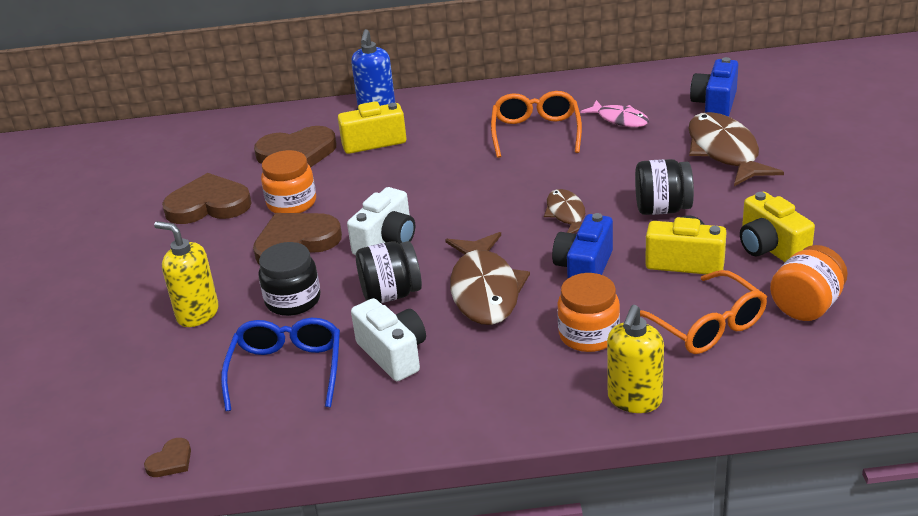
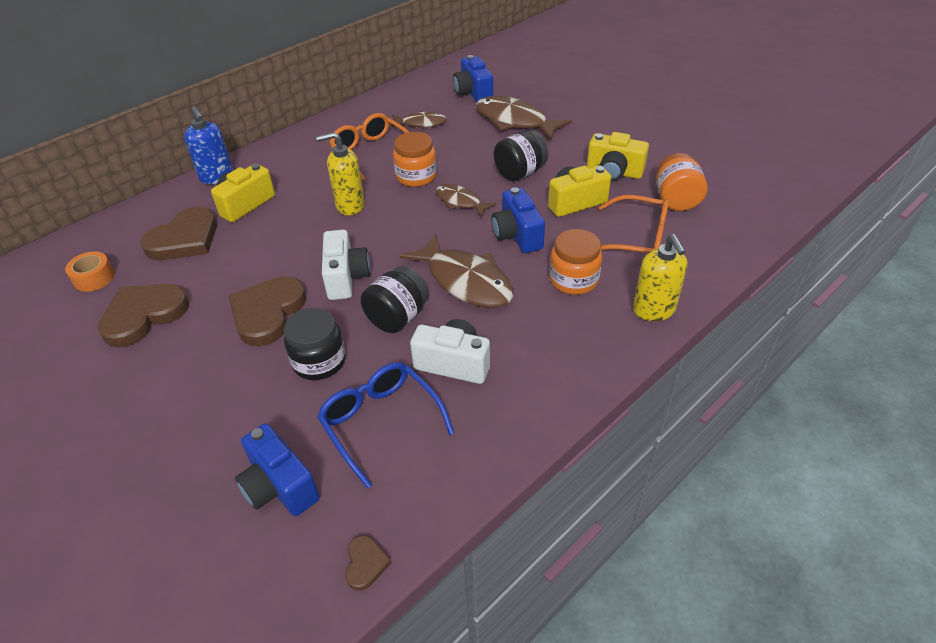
camera: 40 degrees left, 10 degrees up
yellow soap dispenser [154,221,219,327] -> yellow soap dispenser moved to [316,132,365,215]
orange jar [261,150,316,213] -> orange jar moved to [393,132,437,187]
pink fish [581,100,649,127] -> brown fish [390,111,447,128]
none -> orange tape [65,251,115,292]
none -> blue camera [235,423,320,516]

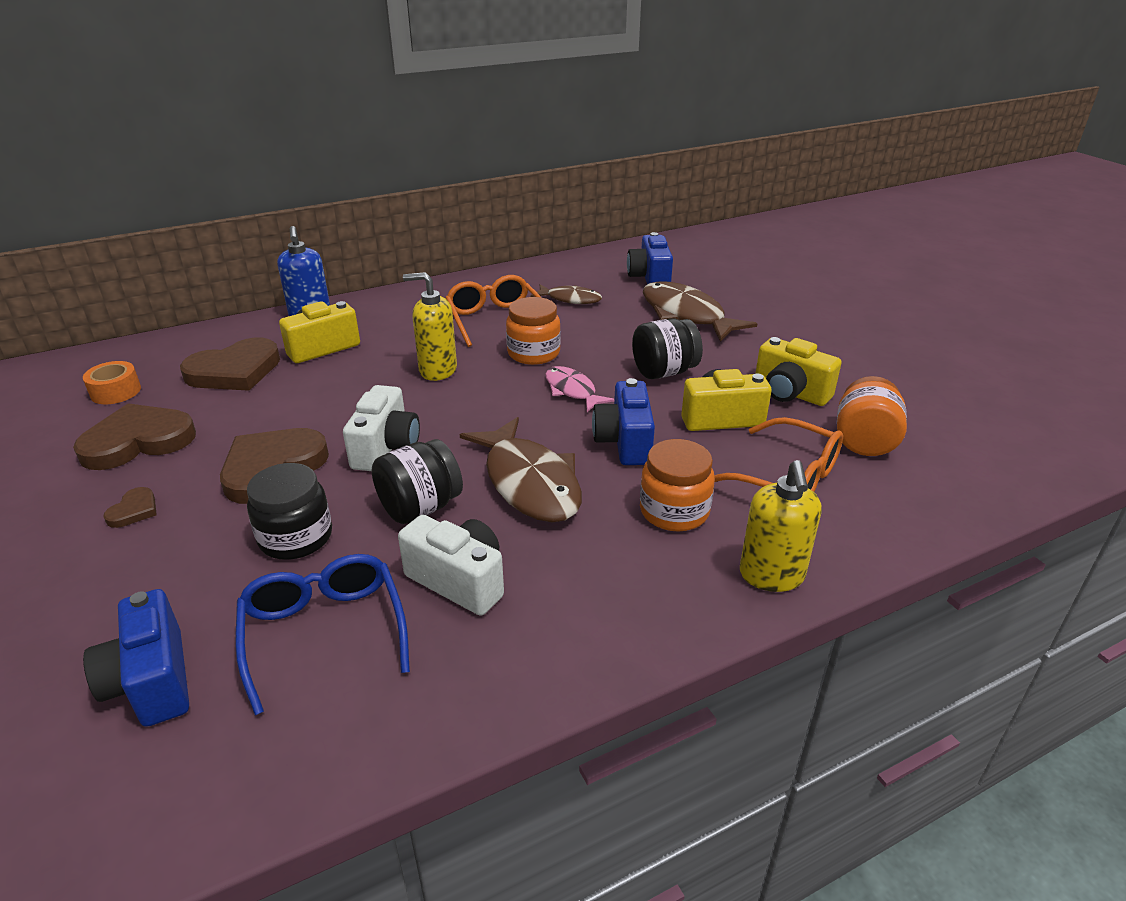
camera: 15 degrees right, 10 degrees down
brown heart [345,535,392,591] -> brown heart moved to [103,487,157,528]
brown fish [436,184,497,217] -> pink fish [545,366,614,412]

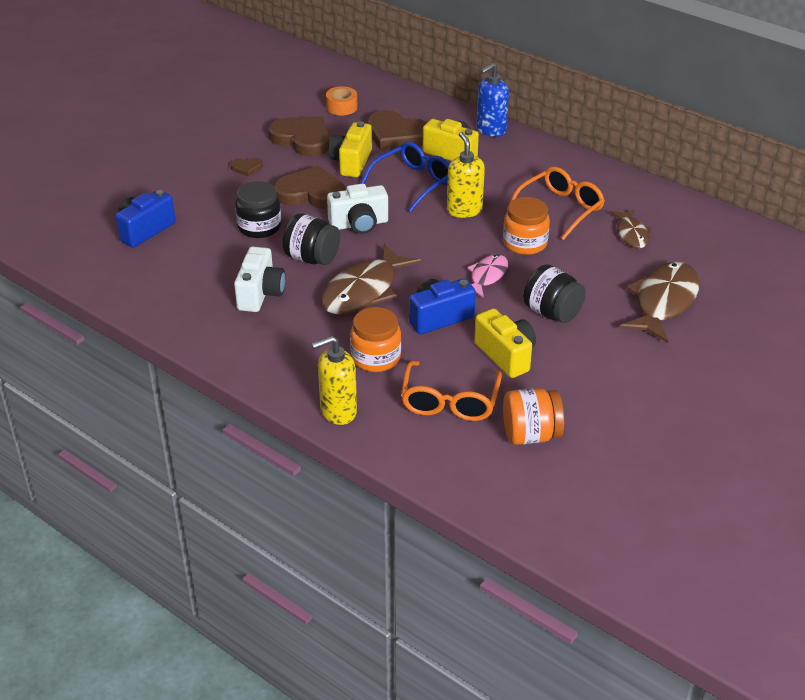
camera: 65 degrees right, 5 degrees up
blue glasses [235,554,410,715] -> blue glasses moved to [360,142,449,212]
blue camera [627,232,673,285] -> none
yellow camera [755,337,842,406] -> yellow camera moved to [328,121,372,177]

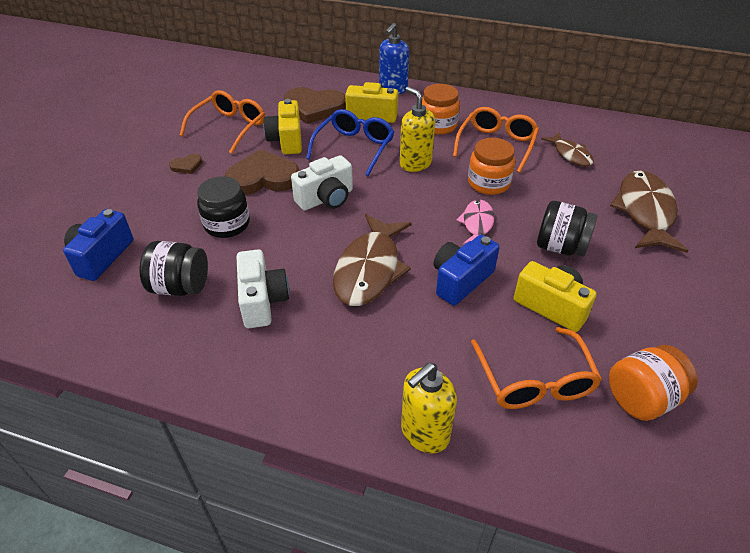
camera: 20 degrees left, 5 degrees up
brown heart [268,116,330,156] -> orange glasses [180,90,265,154]
black jar [282,213,340,265] -> black jar moved to [139,241,208,296]
orange tape [326,86,358,115] -> none
orange jar [350,307,401,372] -> orange jar moved to [422,84,460,135]

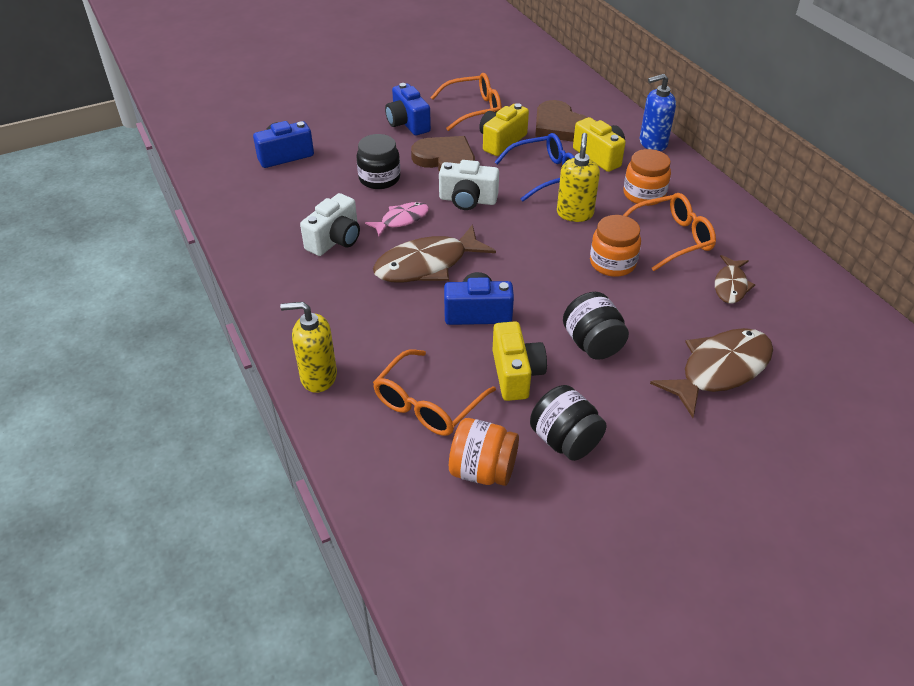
camera: 45 degrees right, 0 degrees up
black jar [139,241,208,296] -> black jar moved to [530,385,607,461]
brown heart [169,154,202,174] -> blue camera [385,83,431,135]
pink fish [456,200,495,245] -> pink fish moved to [365,202,429,237]

